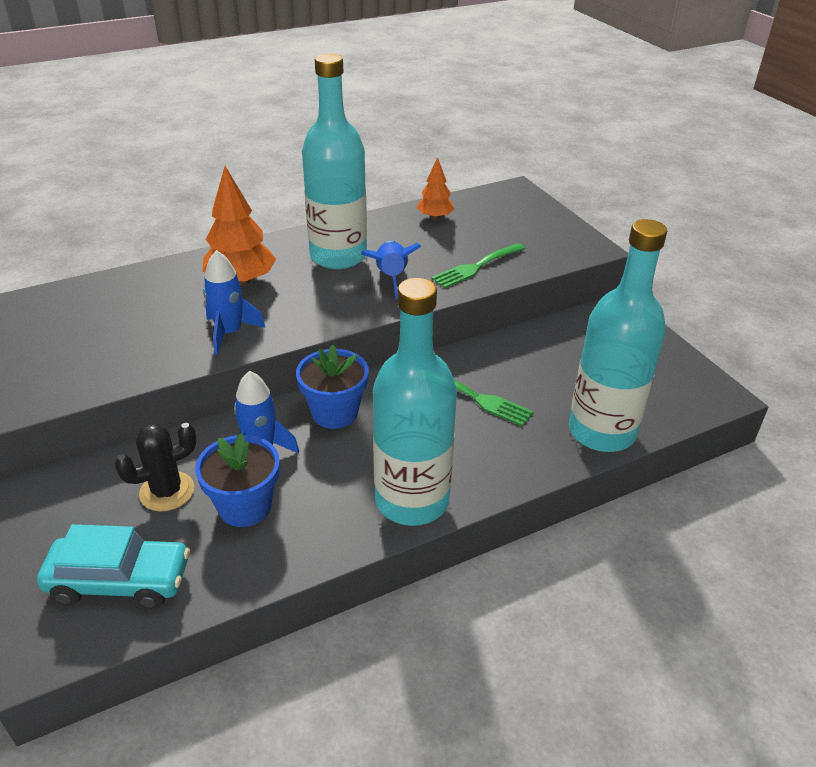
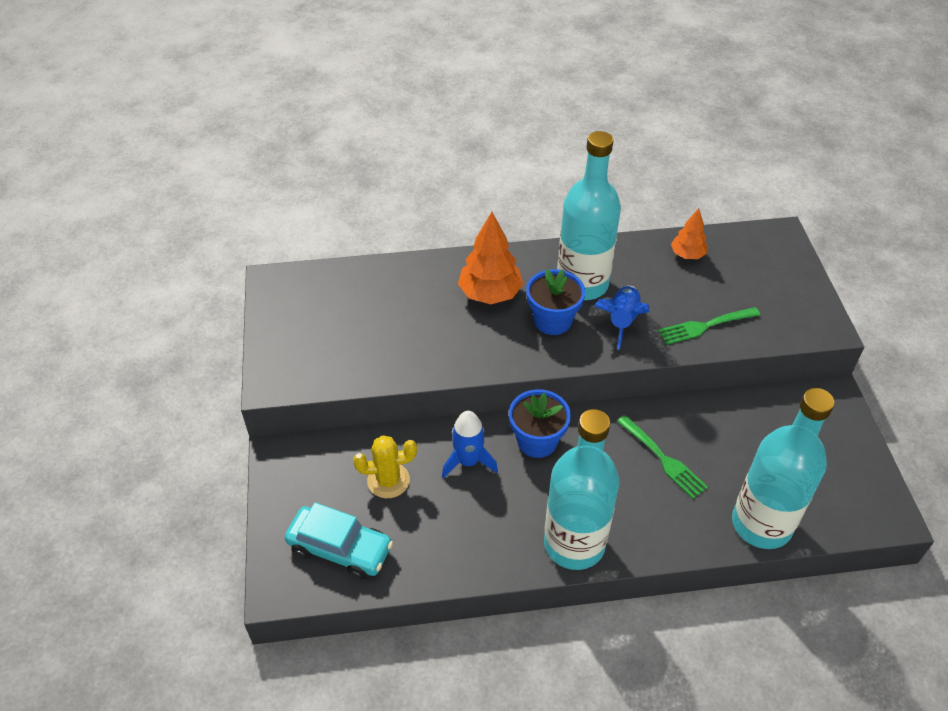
camera: 20 degrees right, 10 degrees up
black cactus [114,423,197,512] -> yellow cactus [353,435,417,498]
blue flower pot [195,433,280,527] -> blue flower pot moved to [526,269,585,335]
blue rocket [203,250,265,355] -> none

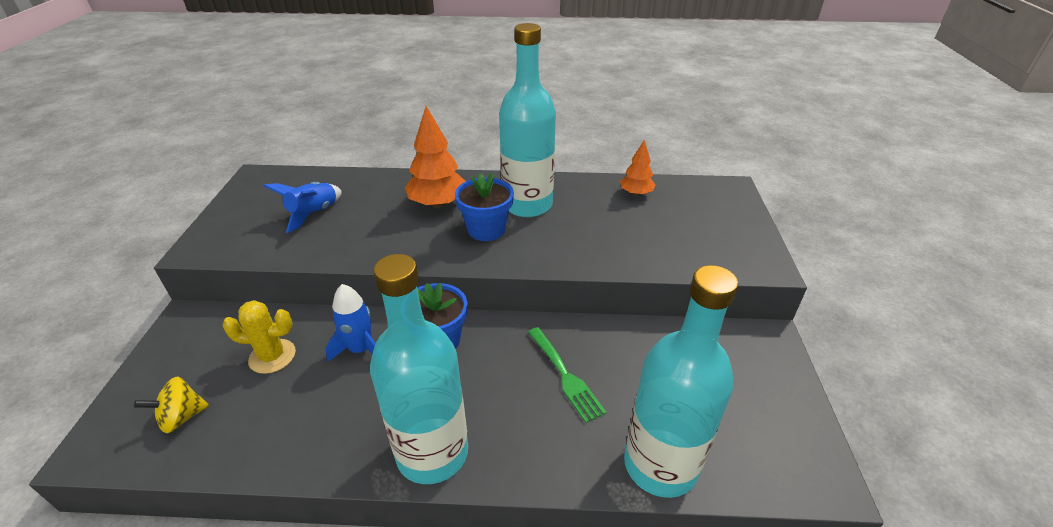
camera: 10 degrees right, 10 degrees down
turquoise car [285,502,393,580] -> yellow spinning top [134,377,209,433]
blue rocket [594,286,649,350] -> blue rocket moved to [264,182,342,233]
green fork [658,307,761,345] -> none

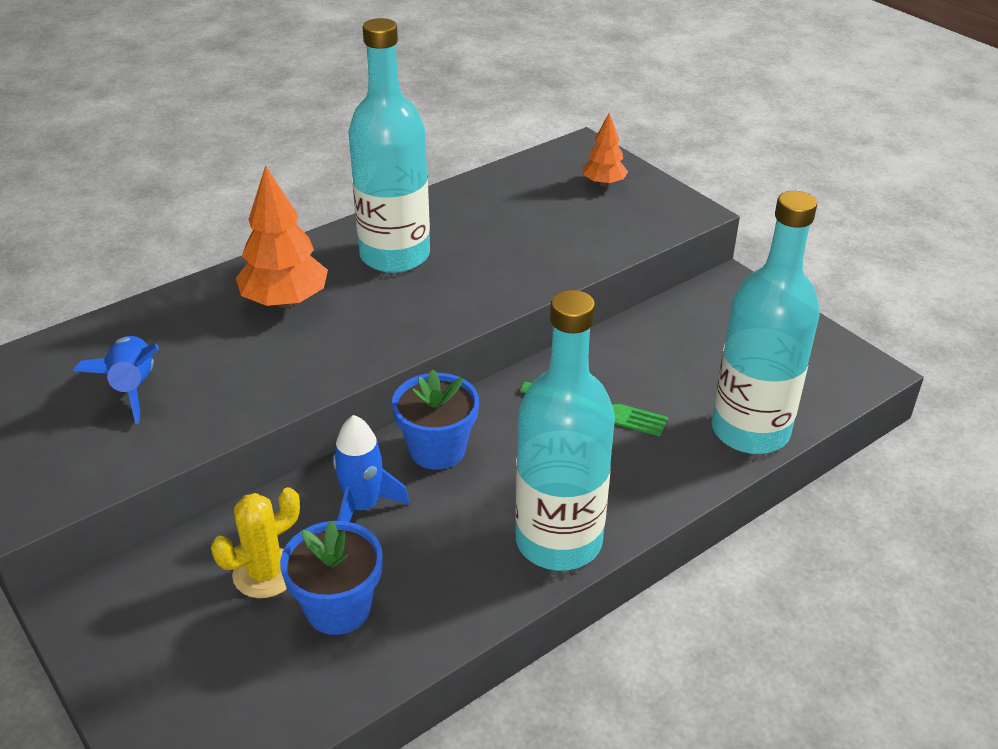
camera: 40 degrees left, 0 degrees up
yellow spinning top [134,377,209,433] -> none
blue flower pot [455,173,514,241] -> blue flower pot moved to [280,521,383,635]
orange tree [620,140,655,196] -> orange tree moved to [583,113,628,186]

